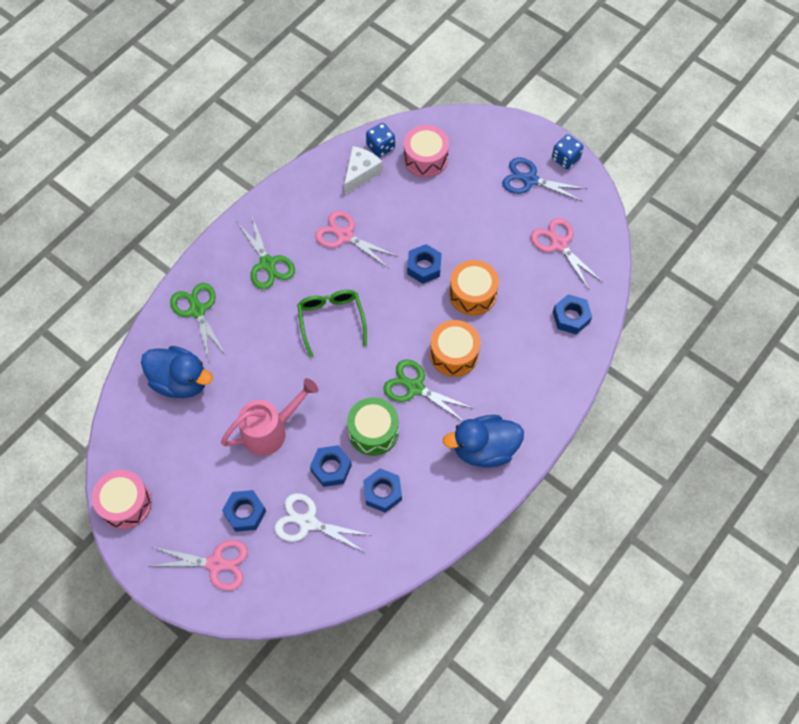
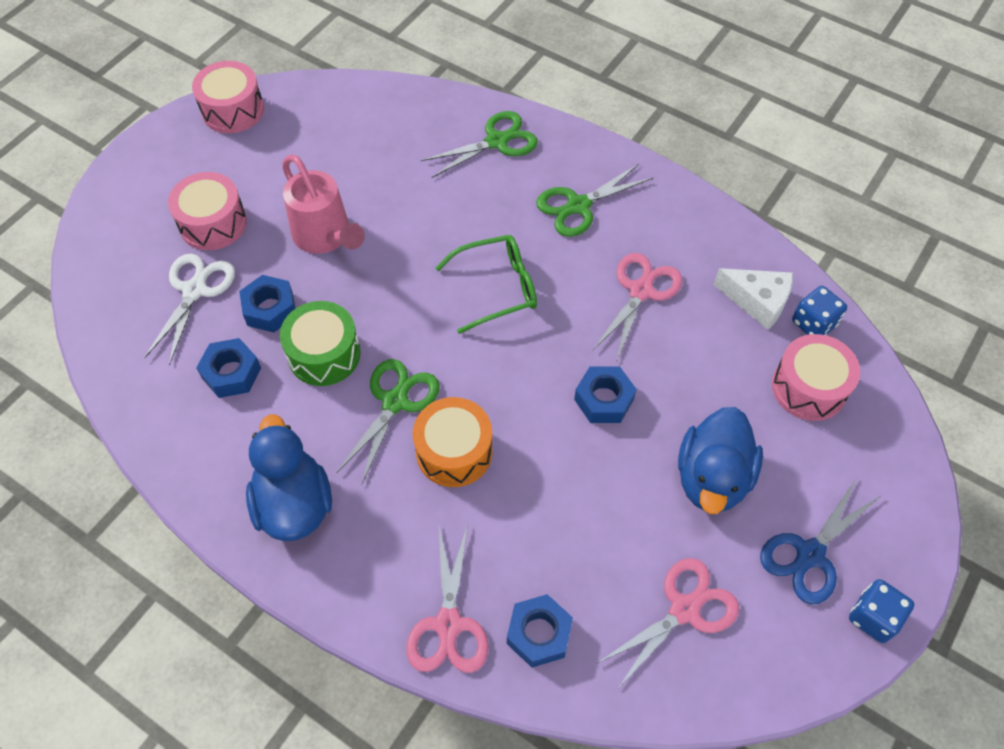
camera: 85 degrees right, 5 degrees down
blue duck [141,346,213,398] -> blue duck moved to [678,407,763,514]
pink scissors [152,540,248,591] -> pink scissors moved to [407,524,489,673]
blue nut [222,490,266,532] -> pink drum [168,172,247,250]
orange drum [449,260,499,315] -> none
blue scissors [502,158,587,202] -> blue scissors turned 150 degrees counterclockwise [760,478,880,604]

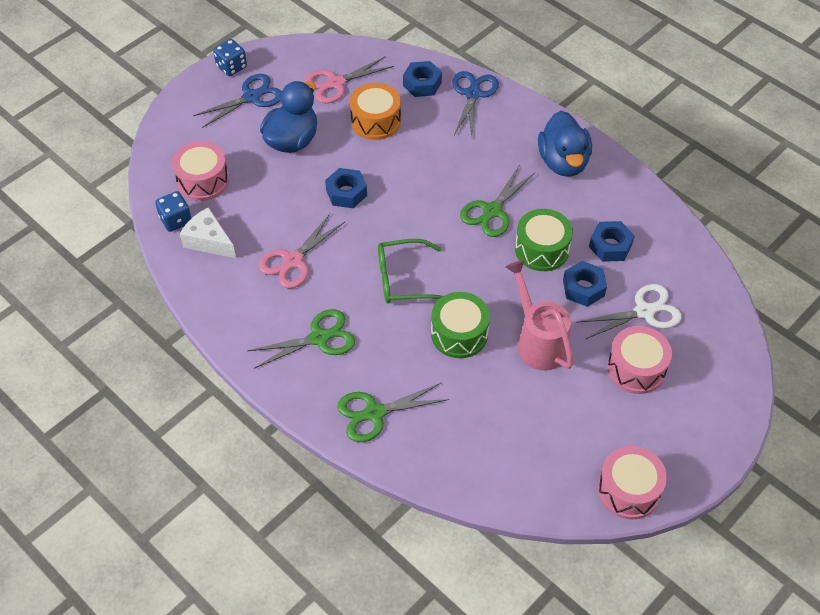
camera: 170 degrees left, 5 degrees down
white scissors [144,253,235,366] -> white scissors turned 135 degrees counterclockwise [576,284,682,339]
pink scissors [407,524,489,673] -> blue scissors [452,71,499,135]
orange drum [413,397,493,487] -> orange drum moved to [350,83,401,140]
none -> green drum [431,292,490,358]

